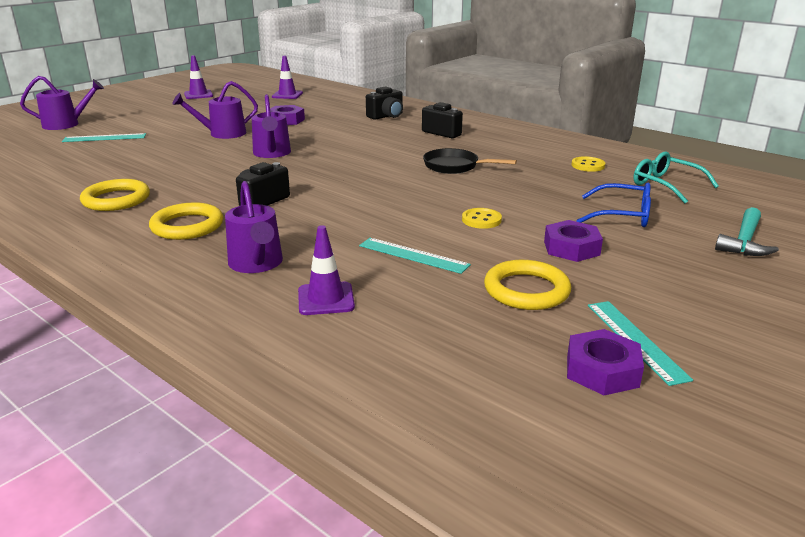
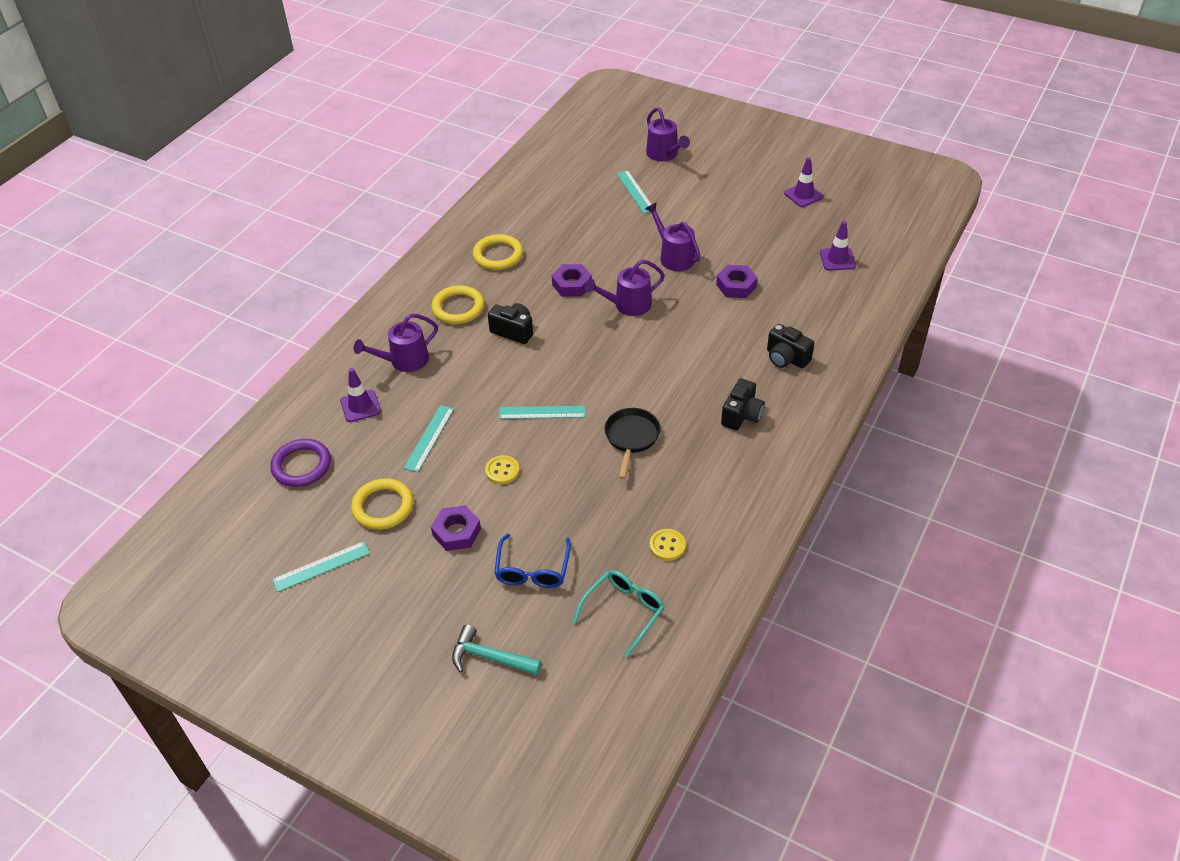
camera: 80 degrees right, 20 degrees up
purple nut [567,329,644,395] -> purple nut moved to [552,264,592,297]
none -> purple ring [270,439,331,487]
none -> turquoise ruler [499,406,586,419]

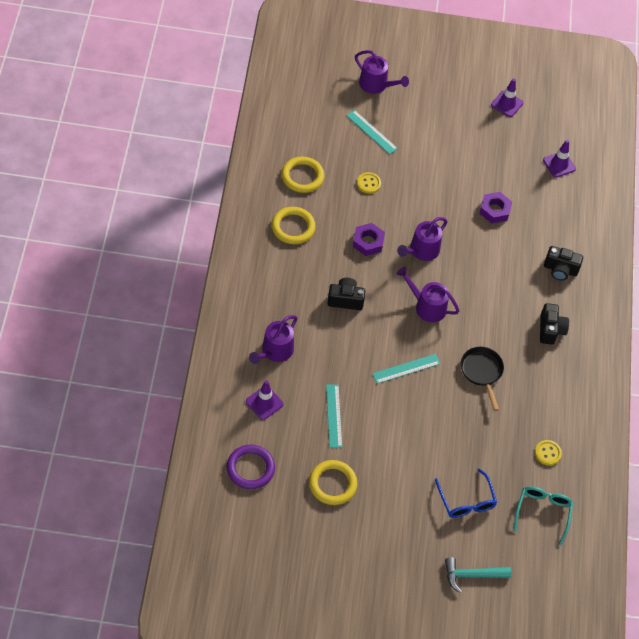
camera: 30 degrees left, 10 degrees up
turquoise ruler [272,541,370,592] -> none
yellow ring [431,285,485,324] -> yellow ring moved to [281,156,324,193]
purple nut [431,505,481,551] -> none
yellow button [485,455,519,484] -> yellow button moved to [357,172,381,194]
purple watering can [645,202,700,271] -> purple watering can moved to [397,267,459,322]

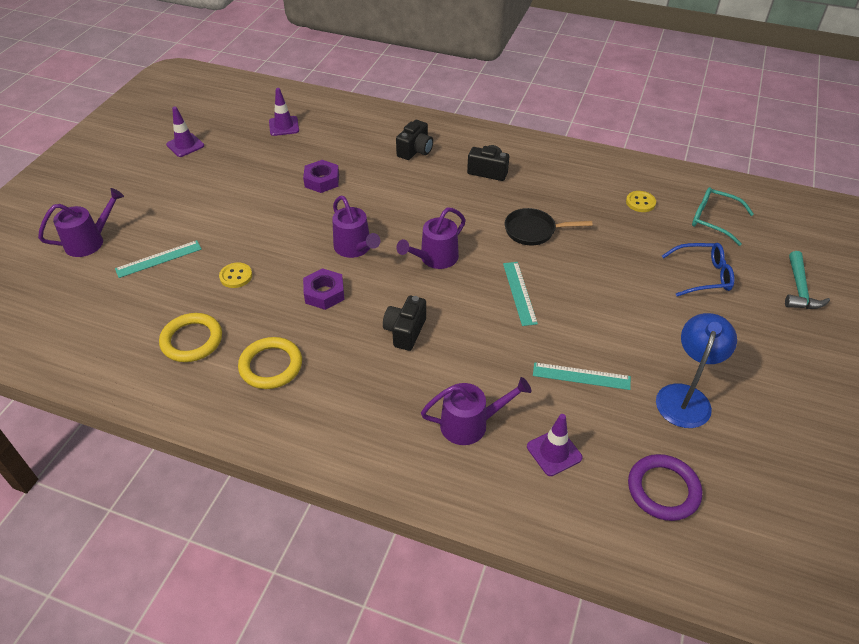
camera: 70 degrees left, 10 degrees down
purple watering can [249,315,298,364] -> purple watering can turned 60 degrees counterclockwise [421,377,532,445]
yellow ring [309,460,358,505] -> blue lamp [656,313,737,428]

